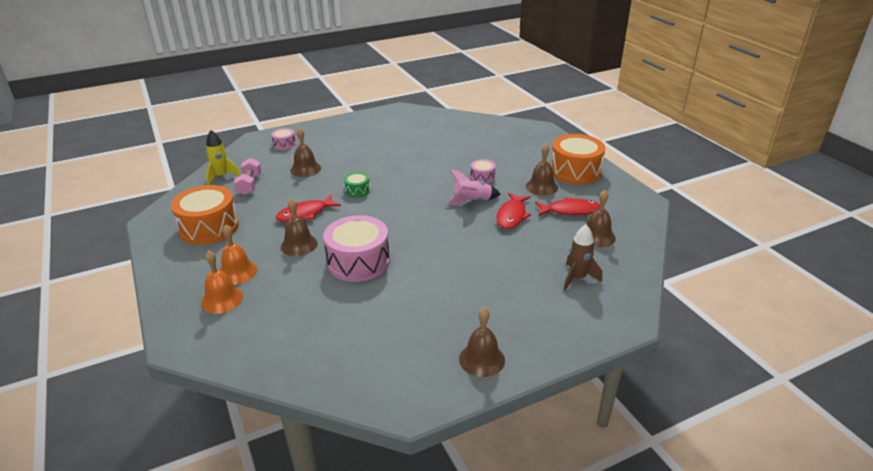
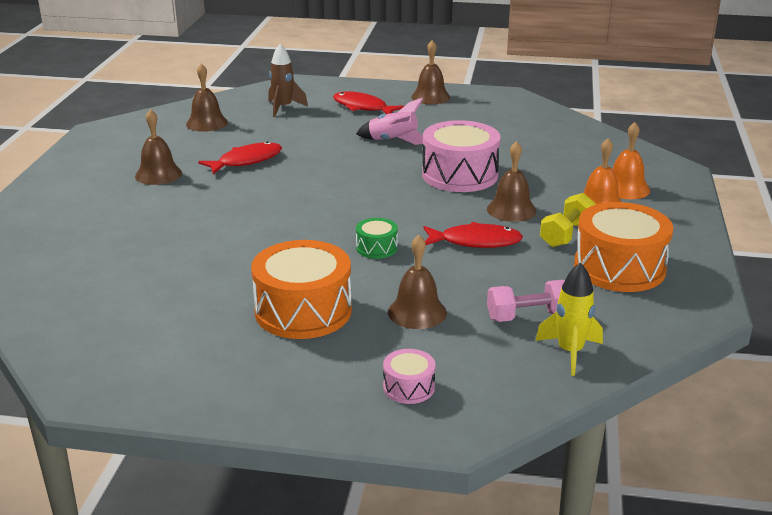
camera: 145 degrees left, 5 degrees down
pink dumbbell [234,158,262,195] -> pink dumbbell turned 45 degrees clockwise [487,280,565,322]
pink rocket [446,169,501,205] -> pink rocket moved to [356,98,423,145]
pink drum [470,159,496,184] -> none
red fish [535,197,600,216] -> red fish moved to [333,91,404,114]
orange drum [551,134,606,184] -> orange drum moved to [251,240,352,339]
none -> yellow dumbbell [540,193,596,247]

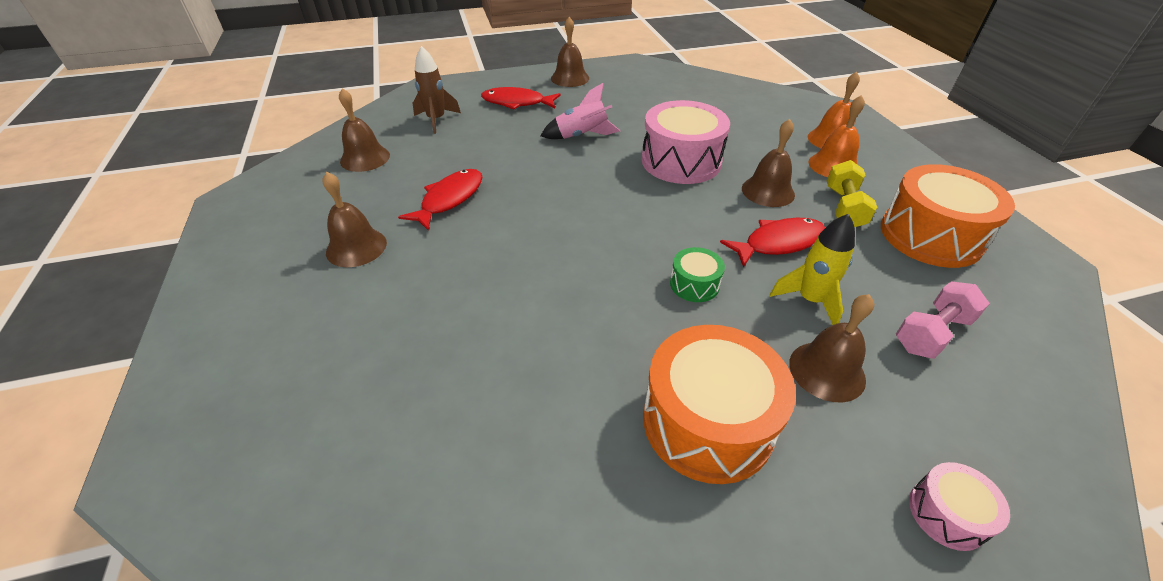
camera: 25 degrees left, 15 degrees up
yellow rocket [535,262,603,376] -> yellow rocket moved to [770,214,855,325]

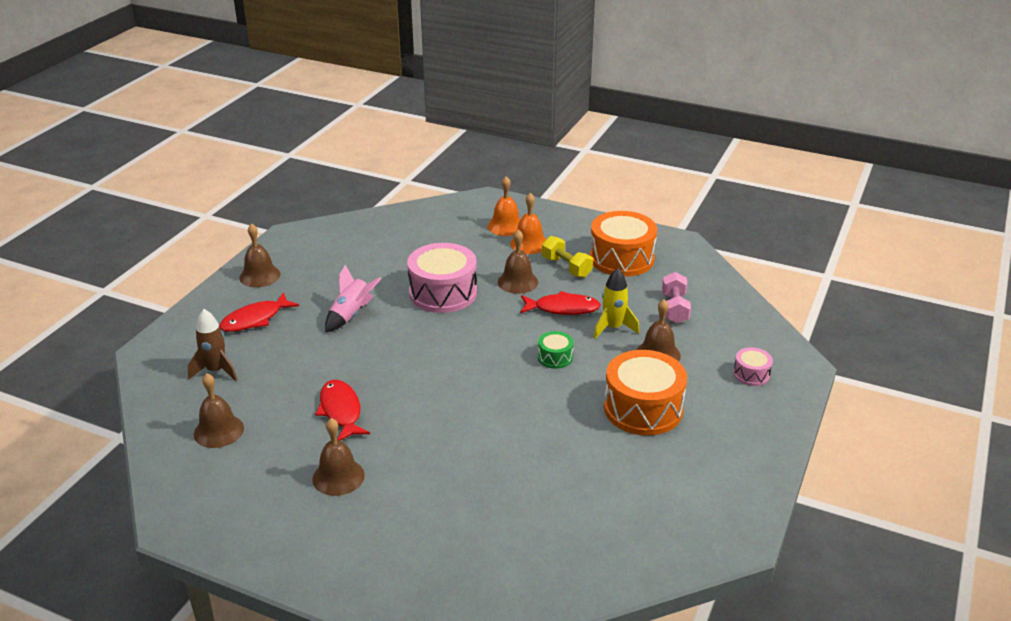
camera: 50 degrees left, 10 degrees down
red fish [720,218,825,268] -> red fish turned 75 degrees clockwise [520,291,601,315]

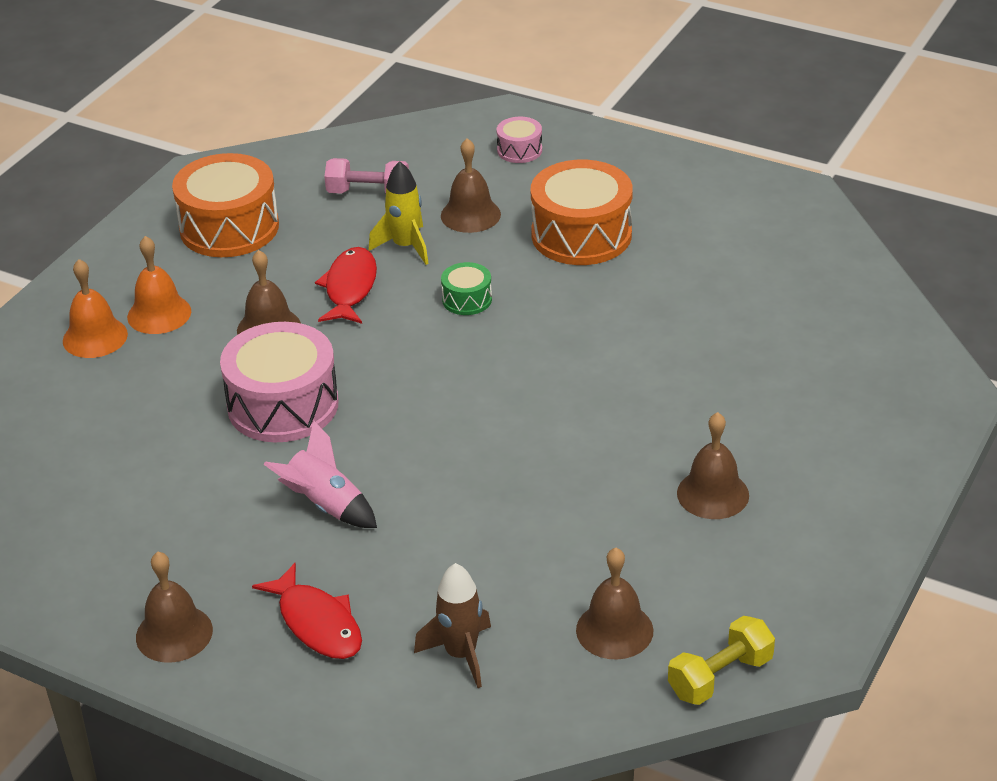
camera: 85 degrees left, 5 degrees up
red fish [315,380,370,441] -> none
yellow dumbbell [542,236,593,278] -> yellow dumbbell moved to [668,616,775,705]

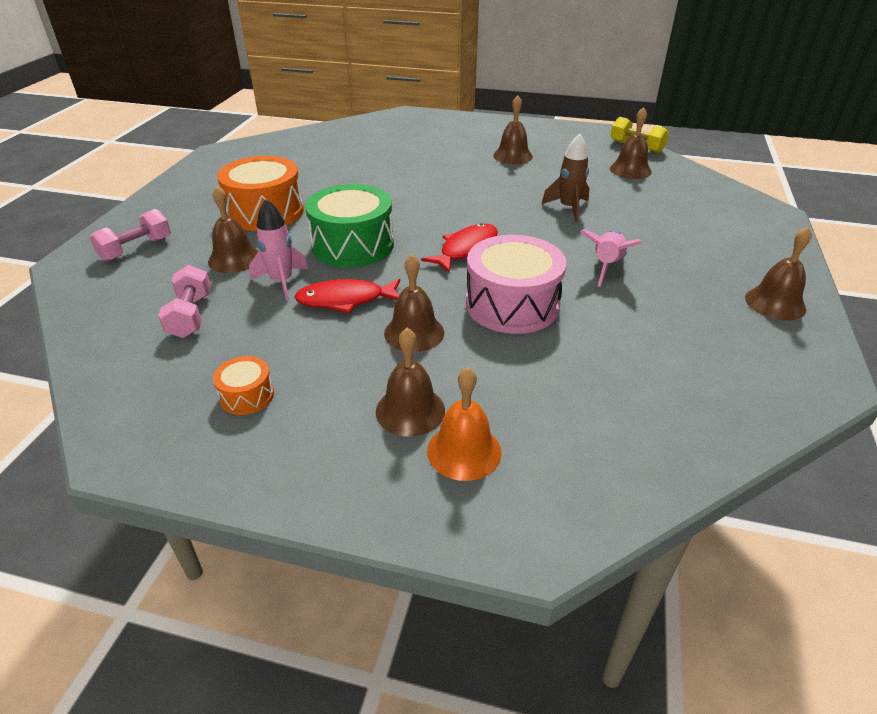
camera: 105 degrees left, 0 degrees up
orange bell [127,236,191,334] -> brown bell [376,328,445,437]
orange drum [172,153,279,257] -> orange drum [213,356,274,415], size x0.48
red fish [252,563,362,659] -> red fish moved to [421,223,498,272]
yellow rocket [369,161,429,265] -> pink rocket [249,199,308,301]
brown rocket [414,563,491,688] -> brown rocket moved to [542,133,589,222]
green drum [441,262,492,315] -> green drum [305,184,394,267], size x2.10
pink drum [497,117,542,163] -> pink dumbbell [89,209,171,261]

